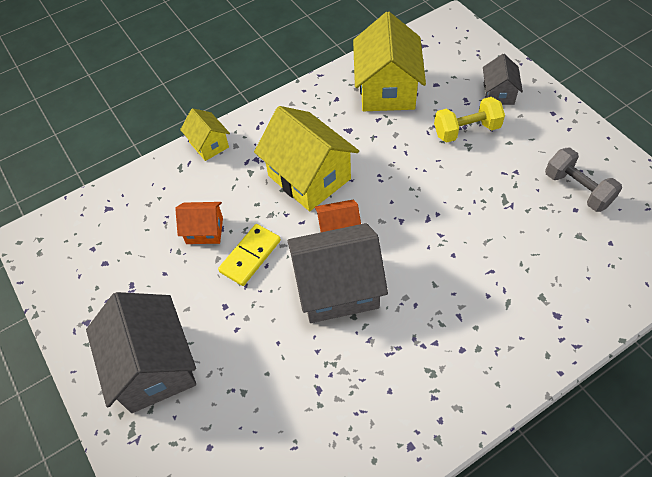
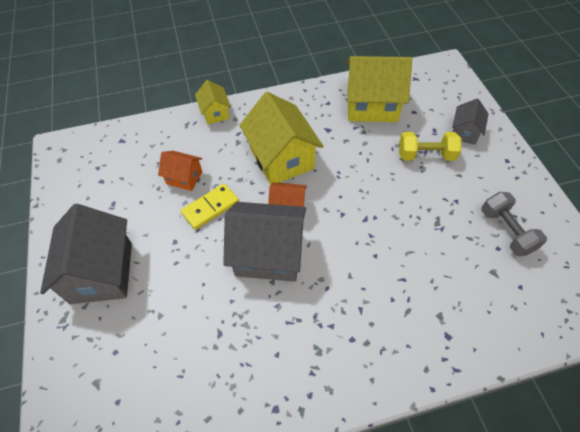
camera: 15 degrees right, 0 degrees up
yellow house [353,12,426,111] -> yellow house turned 75 degrees clockwise [347,56,412,122]

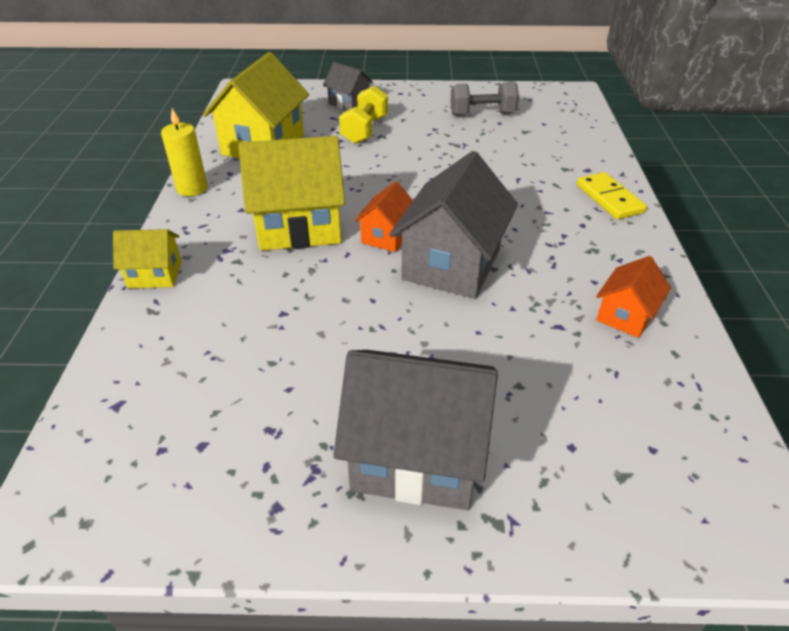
camera: 75 degrees left, 15 degrees down
orange house [158,151,202,191] -> orange house moved to [596,256,671,338]
yellow domino [181,183,239,230] -> yellow domino moved to [577,172,647,219]
none -> yellow candle [161,108,208,196]

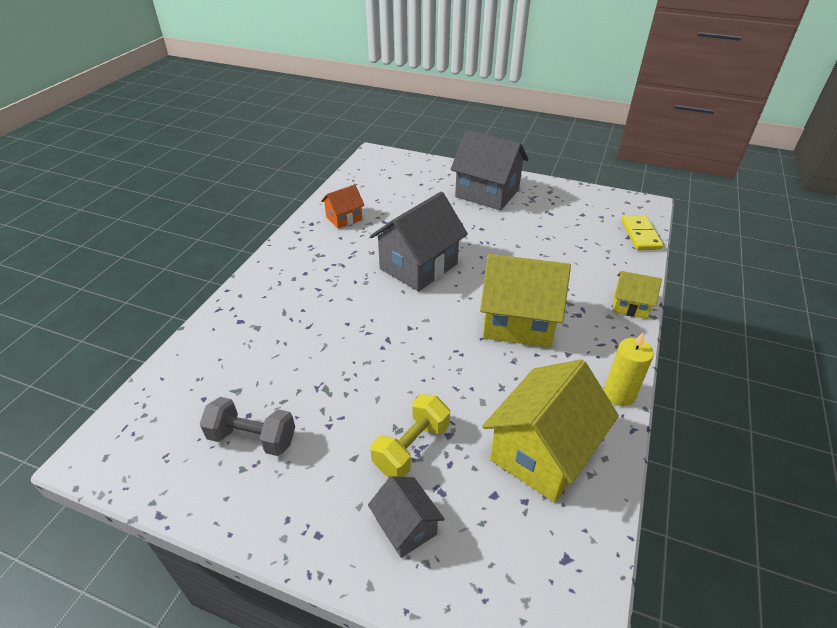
camera: 160 degrees left, 0 degrees up
orange house [354,181,413,252] -> none
yellow domino [577,172,647,219] -> yellow domino moved to [621,216,663,250]

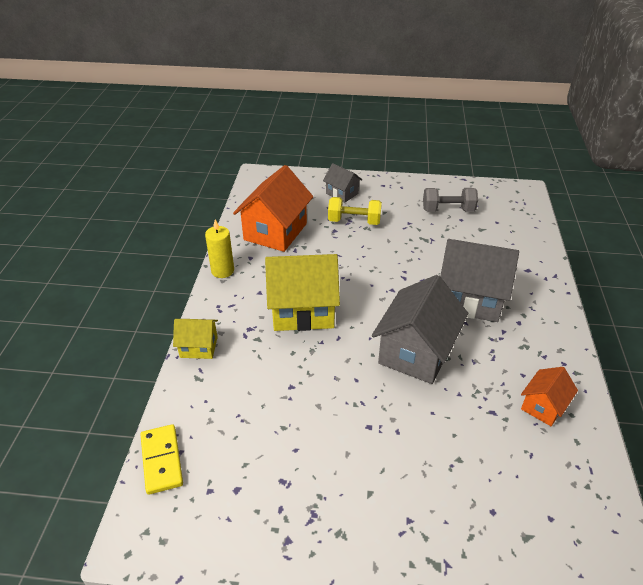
camera: 165 degrees right, 0 degrees up
yellow dumbbell [370,394,450,477] -> yellow dumbbell turned 75 degrees clockwise [328,197,382,225]
grey house [451,130,529,210] -> grey house moved to [440,239,519,322]
yellow house [482,359,619,502] -> orange house [233,165,313,252]

